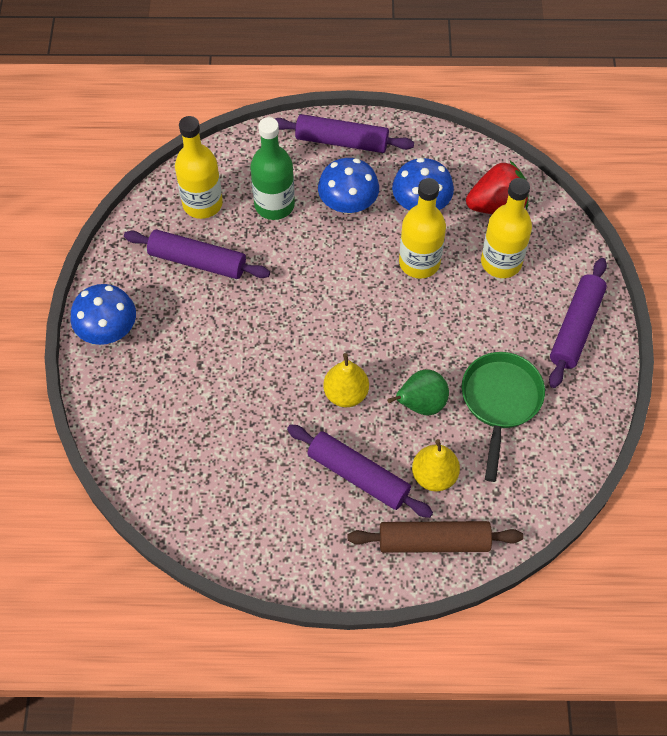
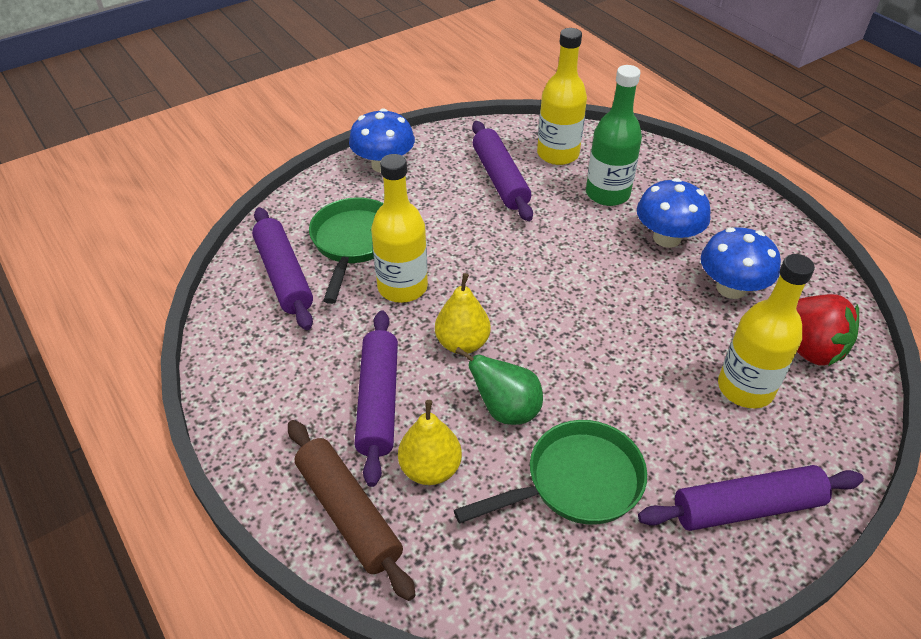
camera: 55 degrees right, 15 degrees down
purple rolling pin [275,114,414,153] -> purple rolling pin moved to [252,207,313,330]
yellow bottle [399,178,446,279] -> yellow bottle moved to [371,154,428,303]
none -> green pan [309,197,383,304]

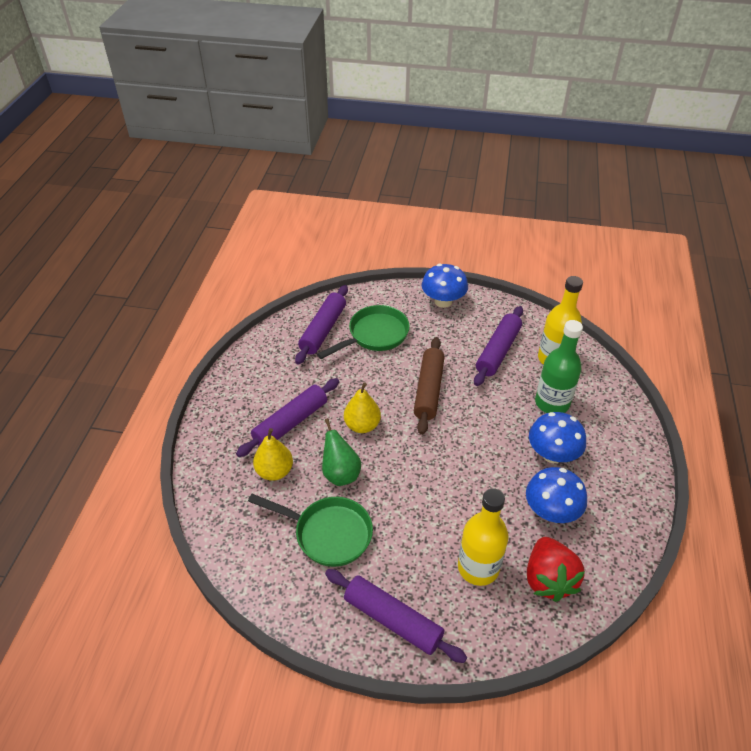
camera: 45 degrees right, 0 degrees up
brown rolling pin [288,420,416,601] -> brown rolling pin moved to [414,337,445,435]
yellow bottle [371,154,428,303] -> none

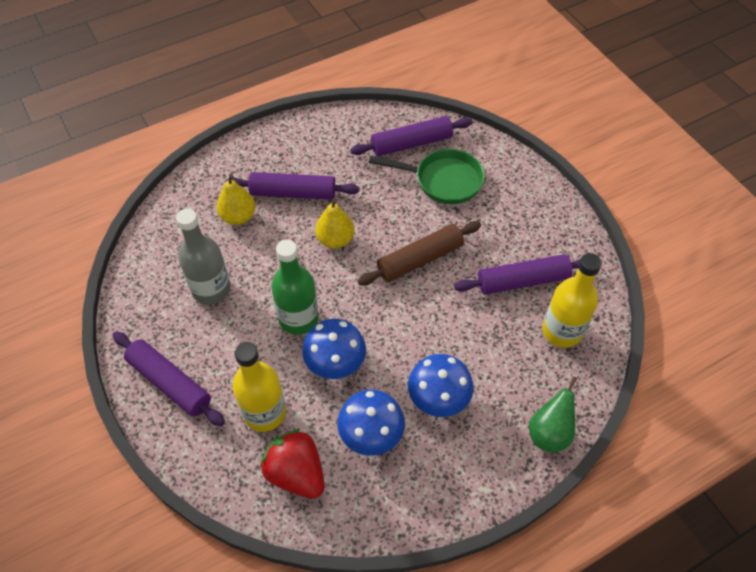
camera: 50 degrees right, 10 degrees up
green pan [248,494,373,567] -> grey bottle [176,208,231,305]
green pear [322,418,361,486] -> green pear moved to [529,376,577,453]
purple rolling pin [325,569,467,663] -> purple rolling pin turned 45 degrees counterclockwise [112,332,225,426]
blue mushroom [422,264,468,308] -> blue mushroom moved to [302,319,366,379]
red strawberry [527,537,585,602] -> red strawberry turned 90 degrees clockwise [260,429,325,499]
green bottle [535,320,583,413] -> green bottle moved to [271,240,319,335]

